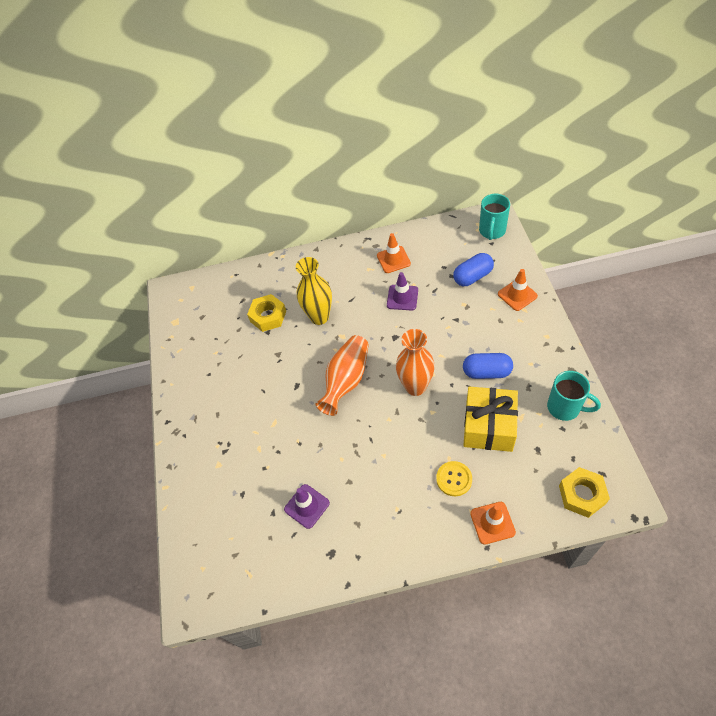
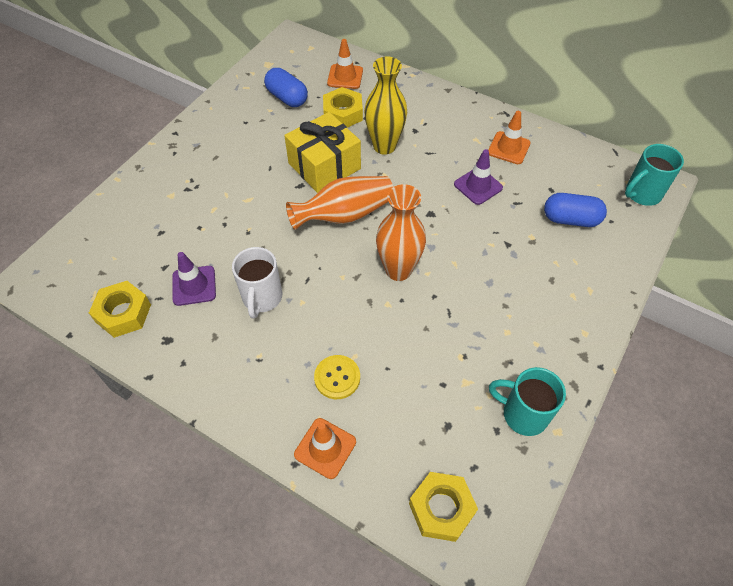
camera: 35 degrees right, 0 degrees up
blue capsule [463,353,513,379] -> blue capsule moved to [264,68,308,107]
yellow gift [463,386,518,452] -> yellow gift moved to [284,112,361,193]
orange traffic cone [498,269,538,311] -> orange traffic cone moved to [327,39,363,89]
turquoise mug [547,371,601,421] -> turquoise mug turned 135 degrees clockwise [489,367,566,436]
none -> yellow nut [89,281,151,338]
none -> white mug [232,247,282,319]

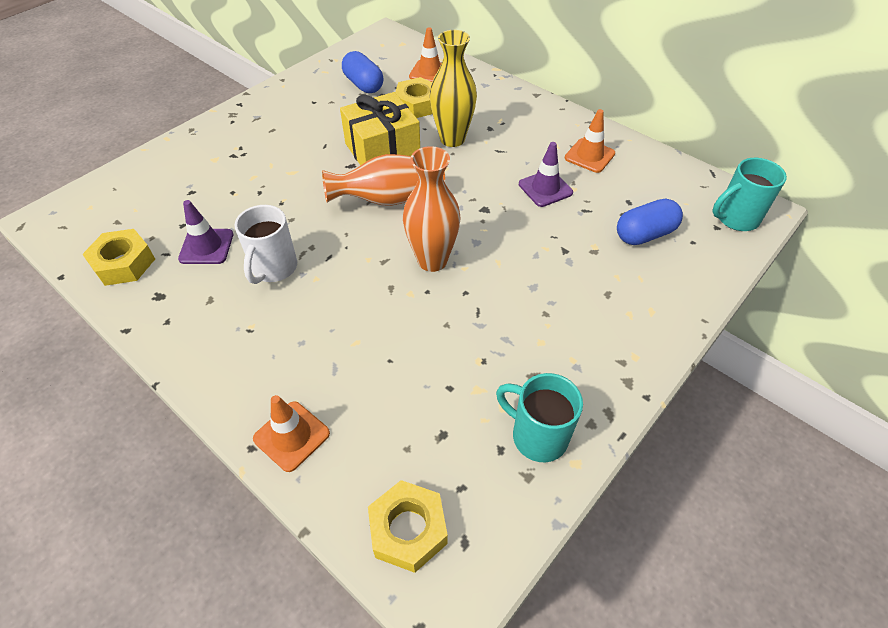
camera: 10 degrees right, 5 degrees down
yellow button [314,355,360,399] -> none
blue capsule [544,193,607,227] -> blue capsule turned 45 degrees counterclockwise [617,199,683,245]

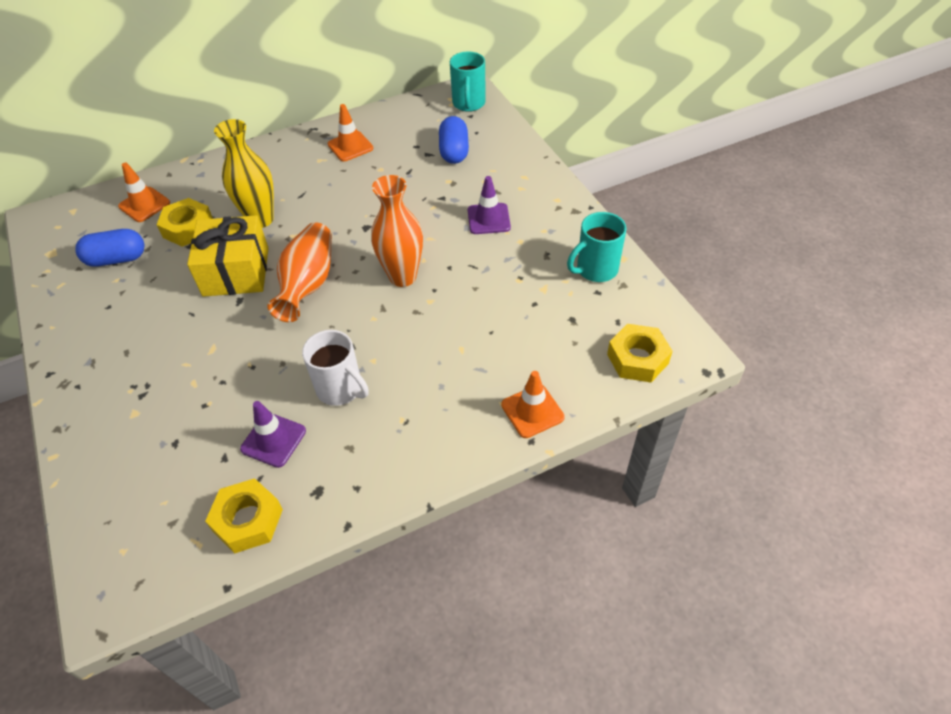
camera: 65 degrees left, 0 degrees up
purple traffic cone [519,142,573,207] -> purple traffic cone moved to [468,176,511,234]

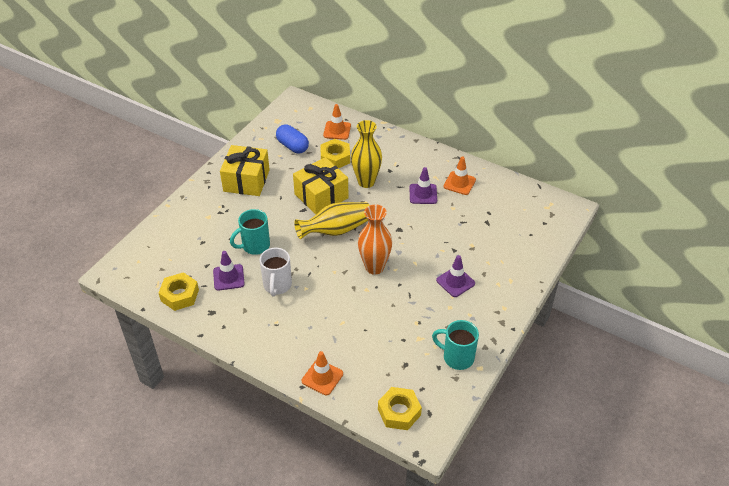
camera: 55 degrees right, 5 degrees down
orange vase [267,222,332,322] -> yellow vase [294,202,370,239]
blue capsule [439,116,469,164] -> none
turquoise mug [450,52,486,112] -> turquoise mug moved to [230,209,270,255]
none -> yellow gift [220,145,270,196]
none -> purple traffic cone [409,167,437,204]

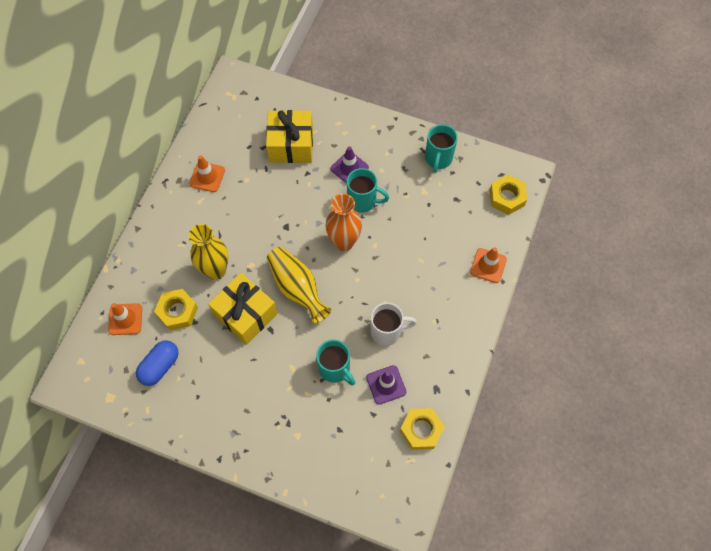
camera: 100 degrees left, 20 degrees up
yellow gift [220,145,270,196] -> yellow gift moved to [266,110,313,163]
purple traffic cone [409,167,437,204] -> none
none -> turquoise mug [347,168,389,213]

